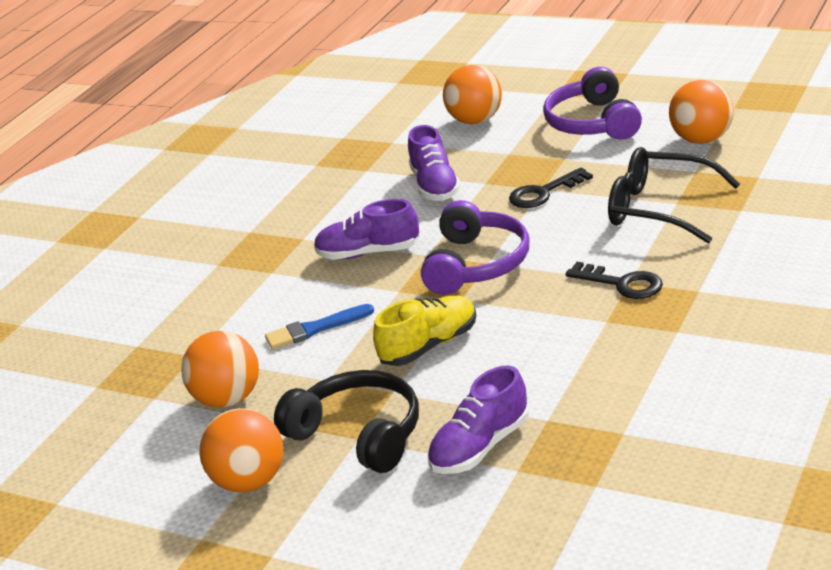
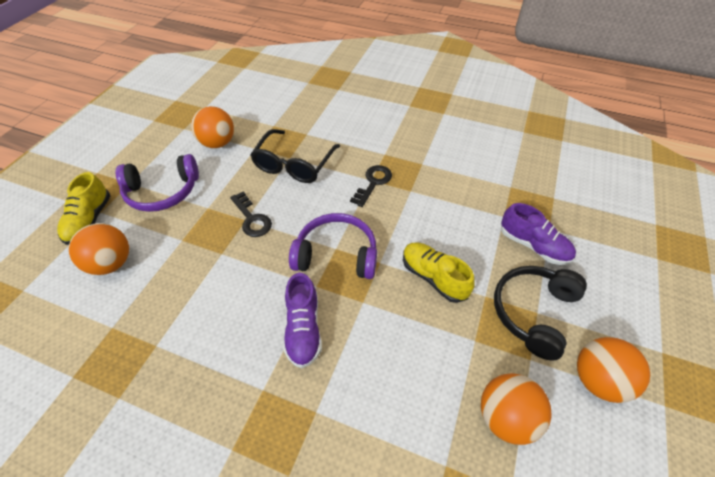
camera: 100 degrees left, 20 degrees up
blue brush [265,304,374,349] -> none
purple shoe [408,125,461,201] -> none
none -> yellow shoe [57,172,110,245]

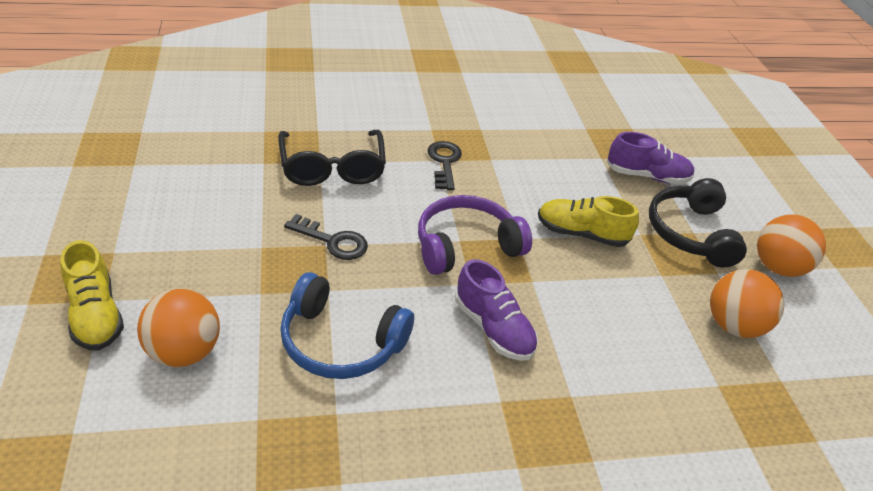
camera: 35 degrees left, 10 degrees down
purple headphones [116,154,199,212] -> none
orange ball [191,106,234,148] -> none
none -> blue headphones [280,272,414,379]

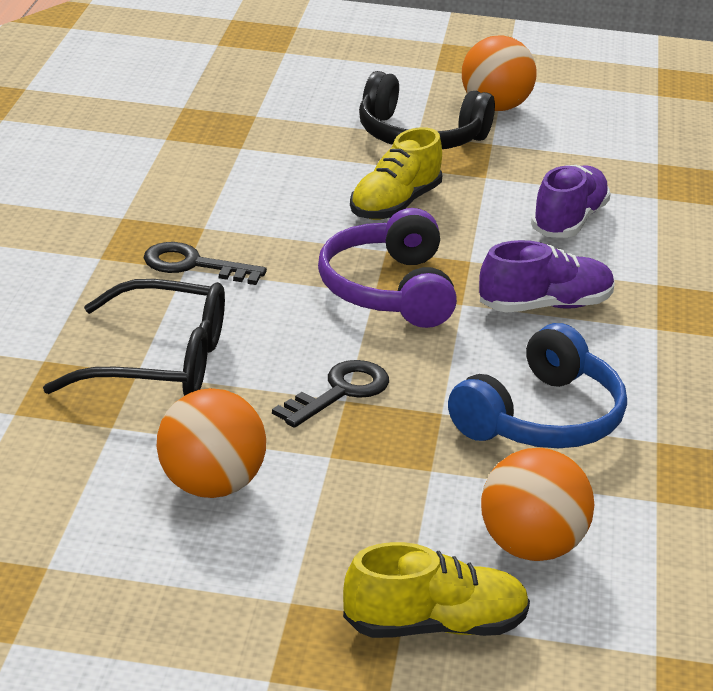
camera: 70 degrees left, 10 degrees down
purple shoe [607,132,695,184] -> purple shoe moved to [531,165,611,238]
orange ball [710,269,784,338] -> orange ball moved to [156,388,266,498]

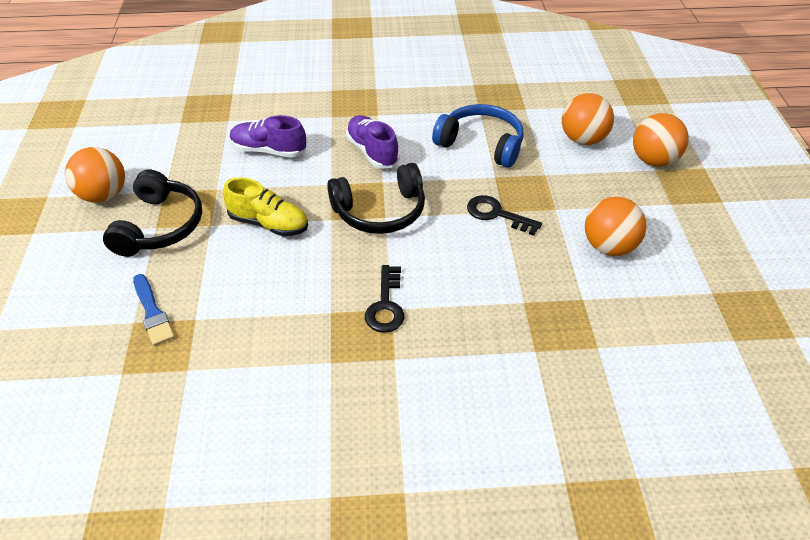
camera: 100 degrees left, 15 degrees up
black glasses [43,279,225,396] -> none
purple headphones [318,208,457,328] -> black headphones [327,163,425,234]
yellow shoe [343,542,530,638] -> orange ball [633,113,689,166]
none -> blue brush [133,274,175,346]

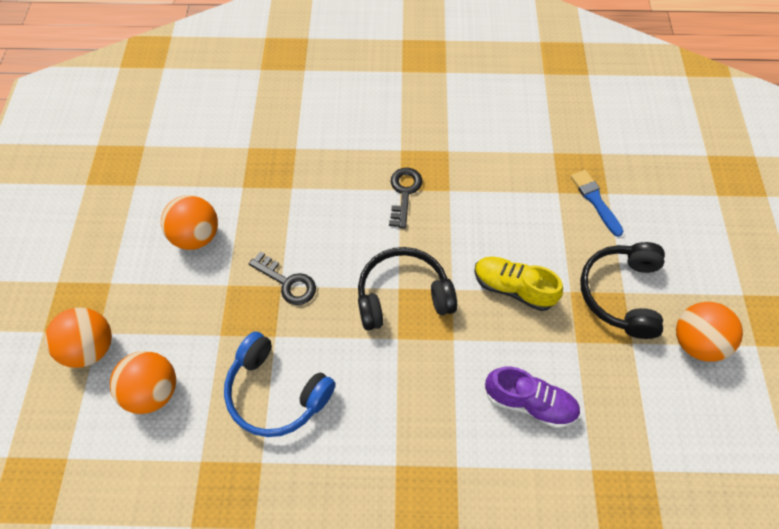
camera: 175 degrees left, 15 degrees up
purple shoe [346,115,399,169] -> none

